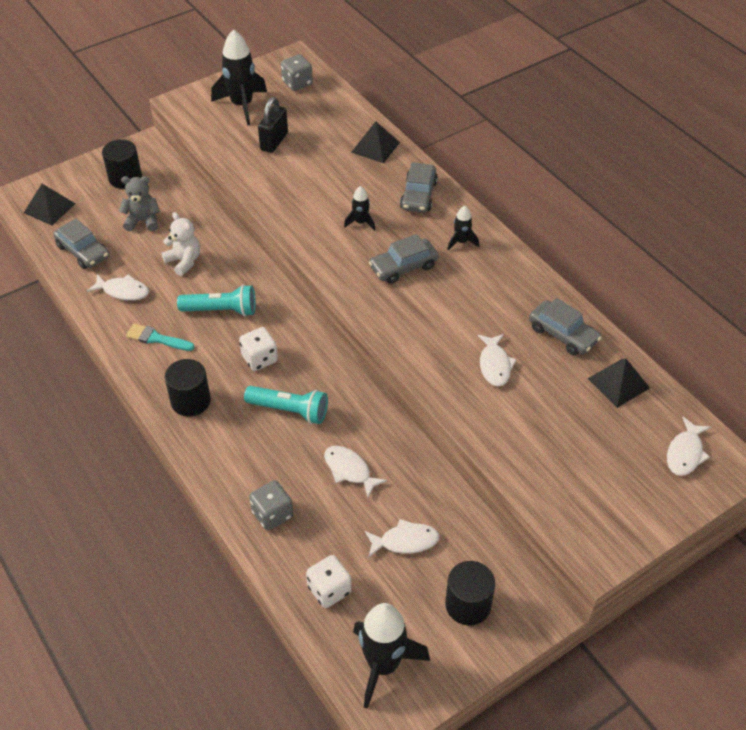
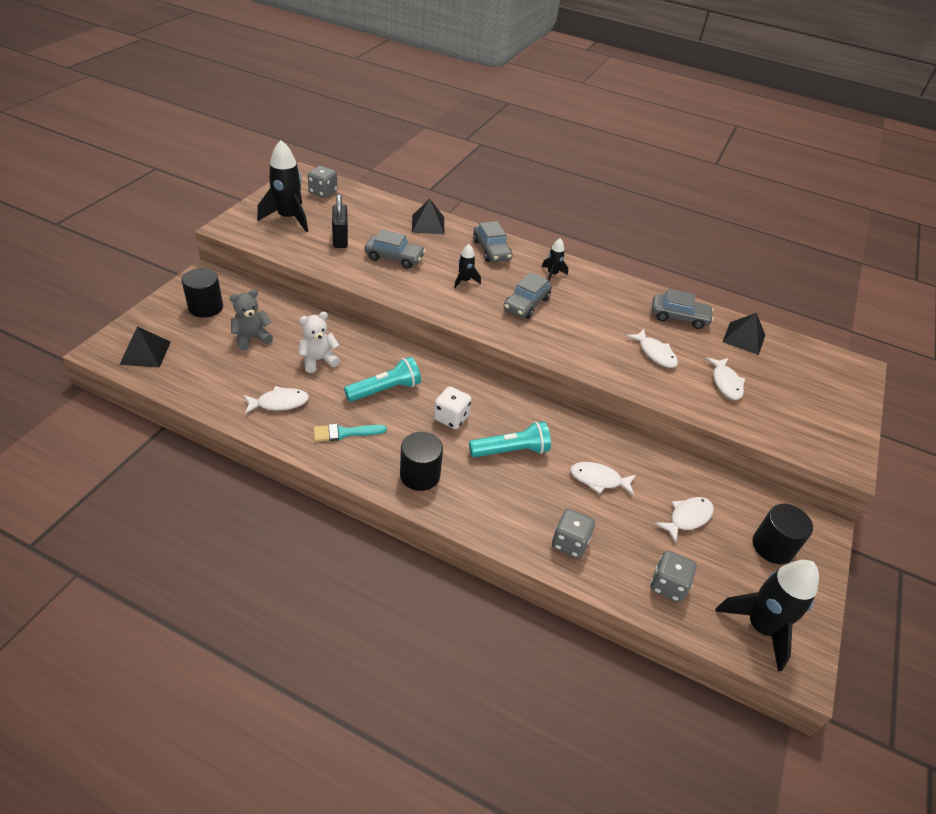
camera: 35 degrees left, 5 degrees down
grey car [53,219,109,269] -> grey car moved to [364,229,425,269]
white teddy bear [162,212,200,276] -> white teddy bear turned 45 degrees counterclockwise [299,312,340,373]
white dice [306,555,352,608] -> grey dice [650,550,697,602]
white fish [667,417,711,476] -> white fish moved to [705,357,745,400]

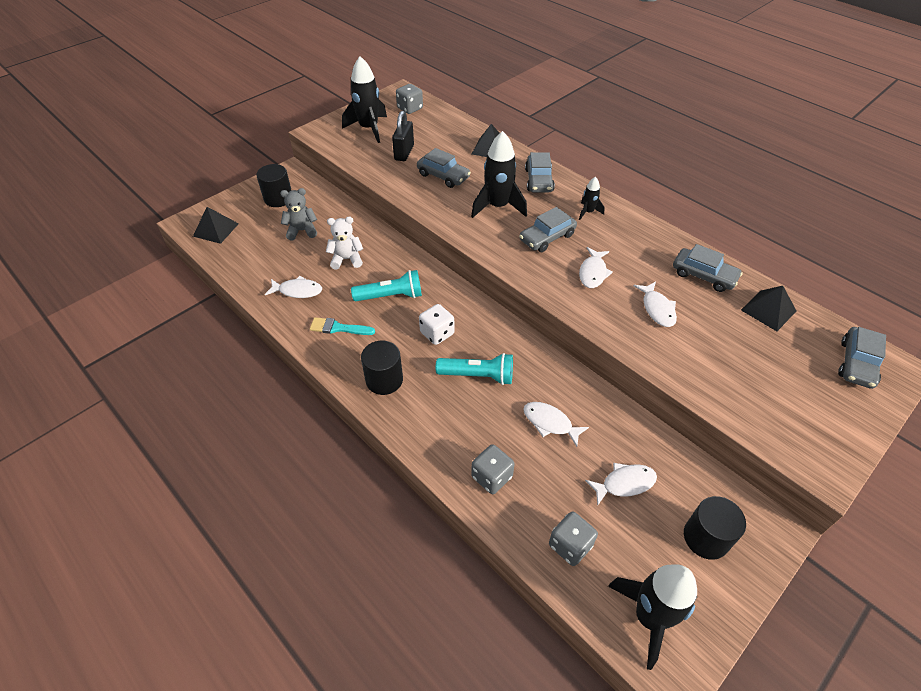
camera: 25 degrees right, 5 degrees up
black rocket [454,244,481,288] -> black rocket [471,131,527,218], size x2.00
white fish [705,357,745,400] -> white fish moved to [579,247,613,288]
none -> grey car [838,327,886,389]

